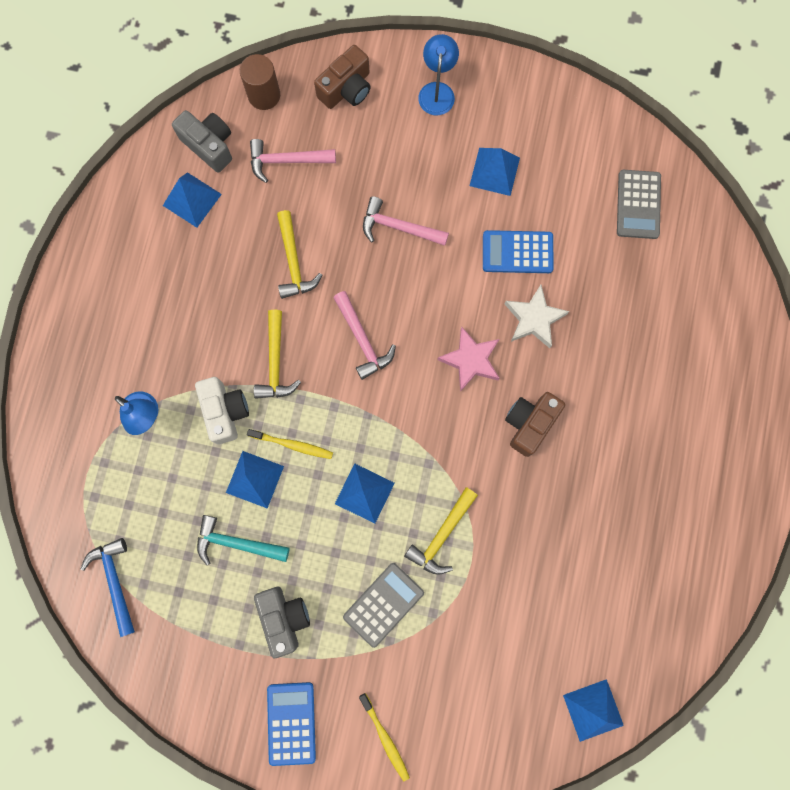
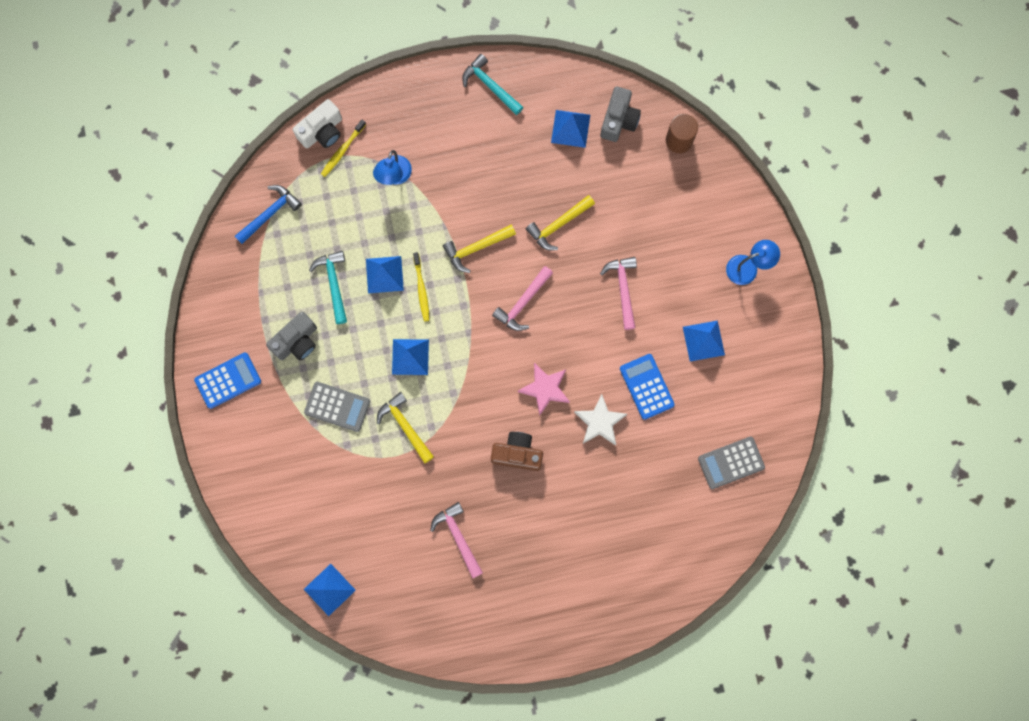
camera: 65 degrees right, 0 degrees up
white camera [195,377,249,444] -> white camera moved to [293,99,342,148]
pink hammer [250,139,336,183] -> pink hammer moved to [430,502,483,579]
brown camera [314,45,371,109] -> none
yellow toothbrush [359,693,410,781] -> yellow toothbrush moved to [321,119,366,177]
yellow hammer [404,487,478,575] -> yellow hammer turned 45 degrees clockwise [377,392,434,464]
none -> turquoise hammer [462,54,523,115]

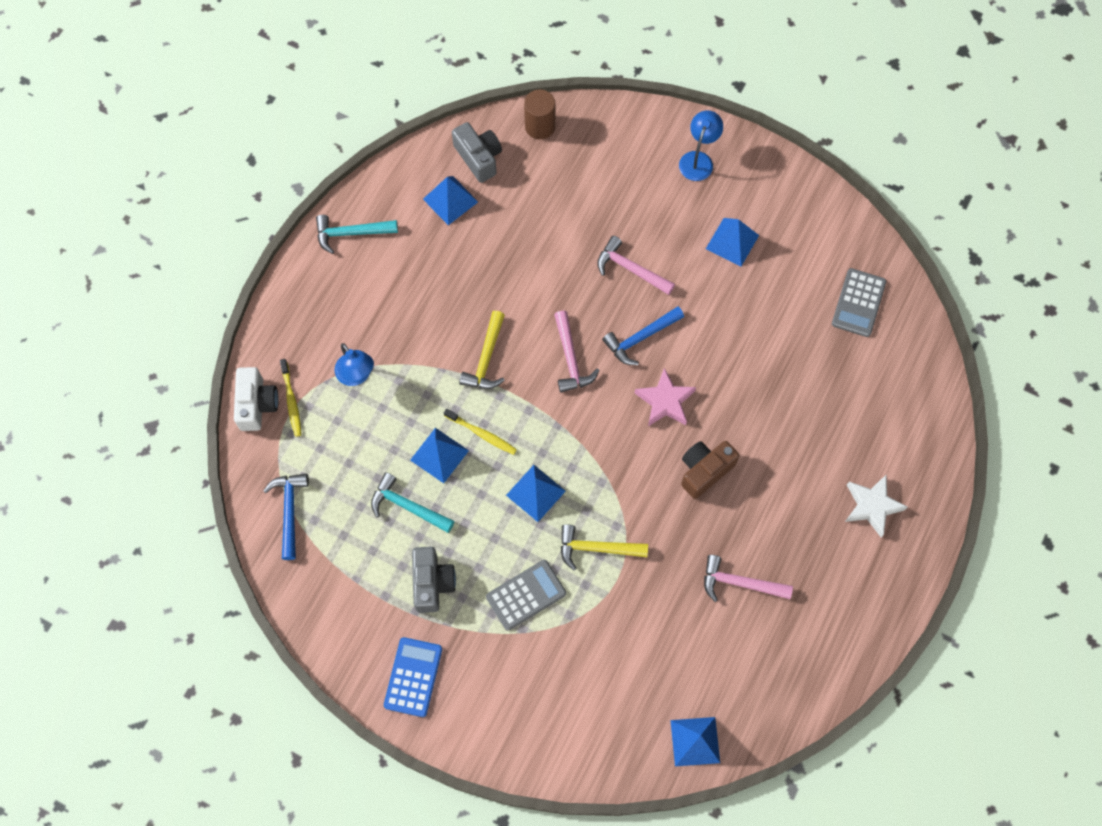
camera: 50 degrees left, 10 degrees down
yellow hammer [526,195,595,250] -> none
white star [574,394,627,446] -> white star moved to [845,475,908,537]
blue calculator [620,354,675,420] -> none
none -> blue hammer [602,306,684,365]

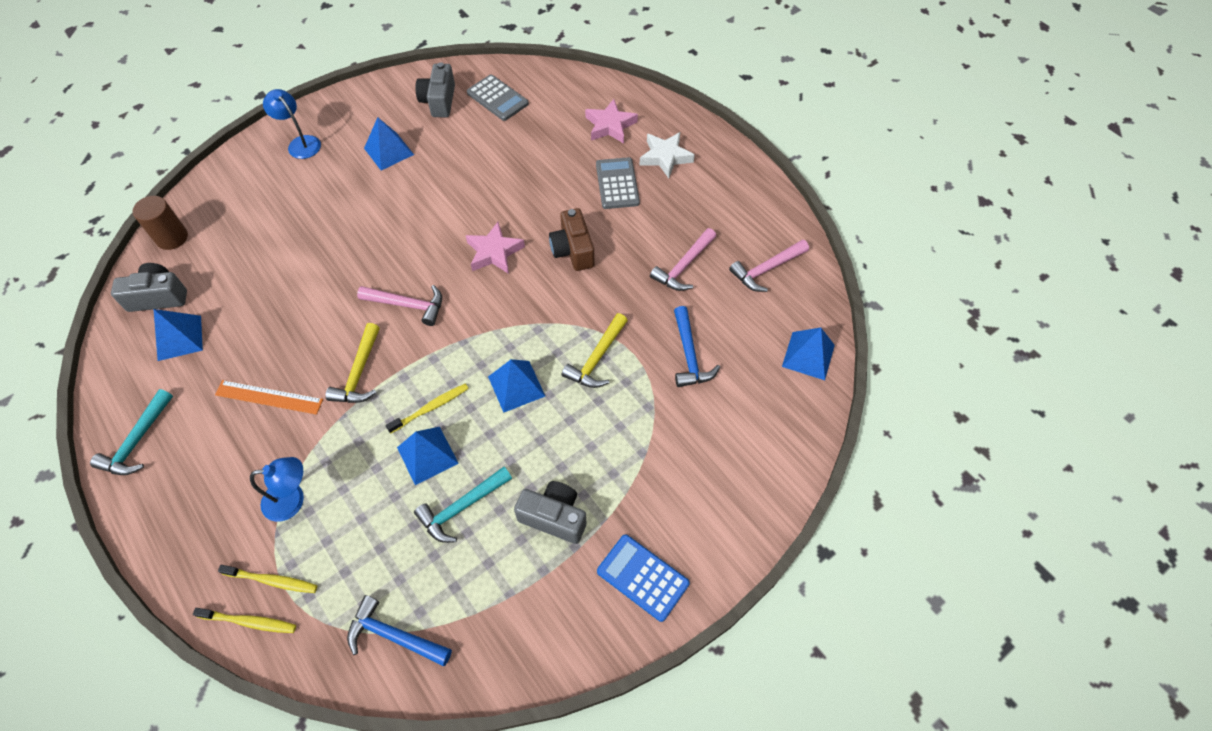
camera: 65 degrees left, 10 degrees down
white camera [234,367,278,431] -> yellow toothbrush [193,608,296,633]
yellow hammer [459,311,505,389] -> yellow hammer turned 60 degrees clockwise [325,323,380,403]
grey calculator [486,560,566,631] -> grey calculator moved to [596,157,640,209]
pink hammer [597,236,675,295] -> pink hammer moved to [729,240,809,292]
blue hammer [602,306,684,365] -> blue hammer moved to [674,306,720,387]
none -> orange ruler [215,380,323,415]
none -> grey camera [415,62,455,117]
none -> pink star [585,99,638,143]

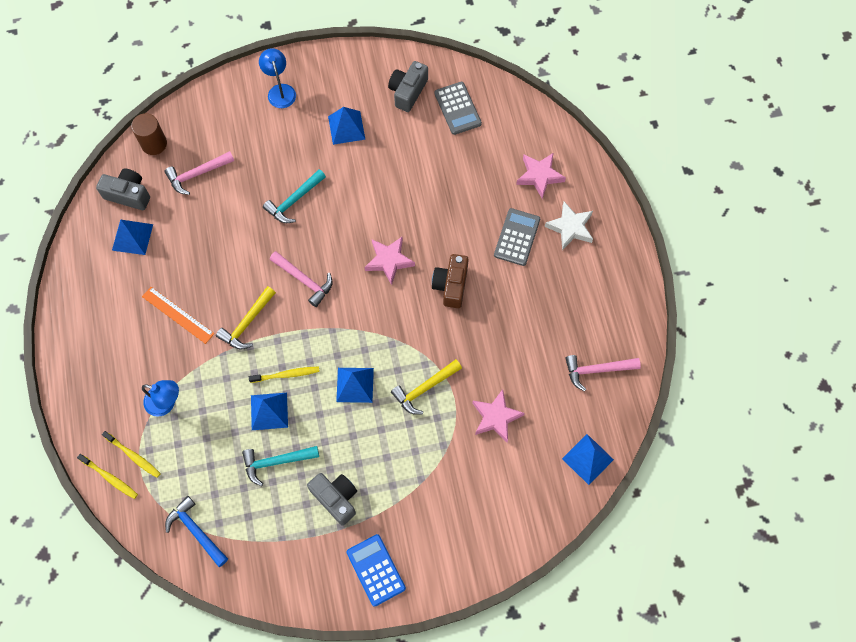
camera: 25 degrees right, 10 degrees up
turquoise hammer [90,389,173,475] -> turquoise hammer moved to [263,169,326,223]
pink hammer [650,228,716,291] -> pink hammer moved to [165,151,234,195]
blue hammer [674,306,720,387] -> pink star [472,389,525,442]

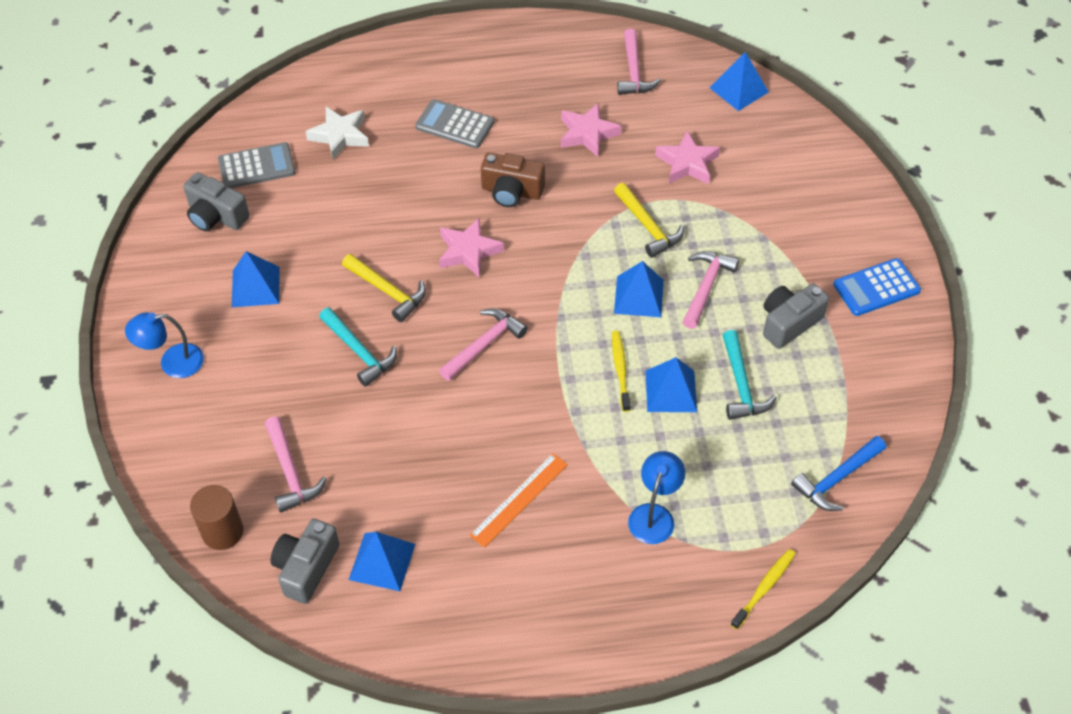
camera: 85 degrees left, 15 degrees down
yellow toothbrush [102,431,161,478] -> none
yellow hammer [216,286,276,350] -> yellow hammer moved to [342,254,426,322]
pink star [516,153,566,199] -> pink star moved to [561,103,621,157]
white star [545,202,593,250] -> white star moved to [305,106,369,160]
none -> pink hammer [682,251,739,329]

